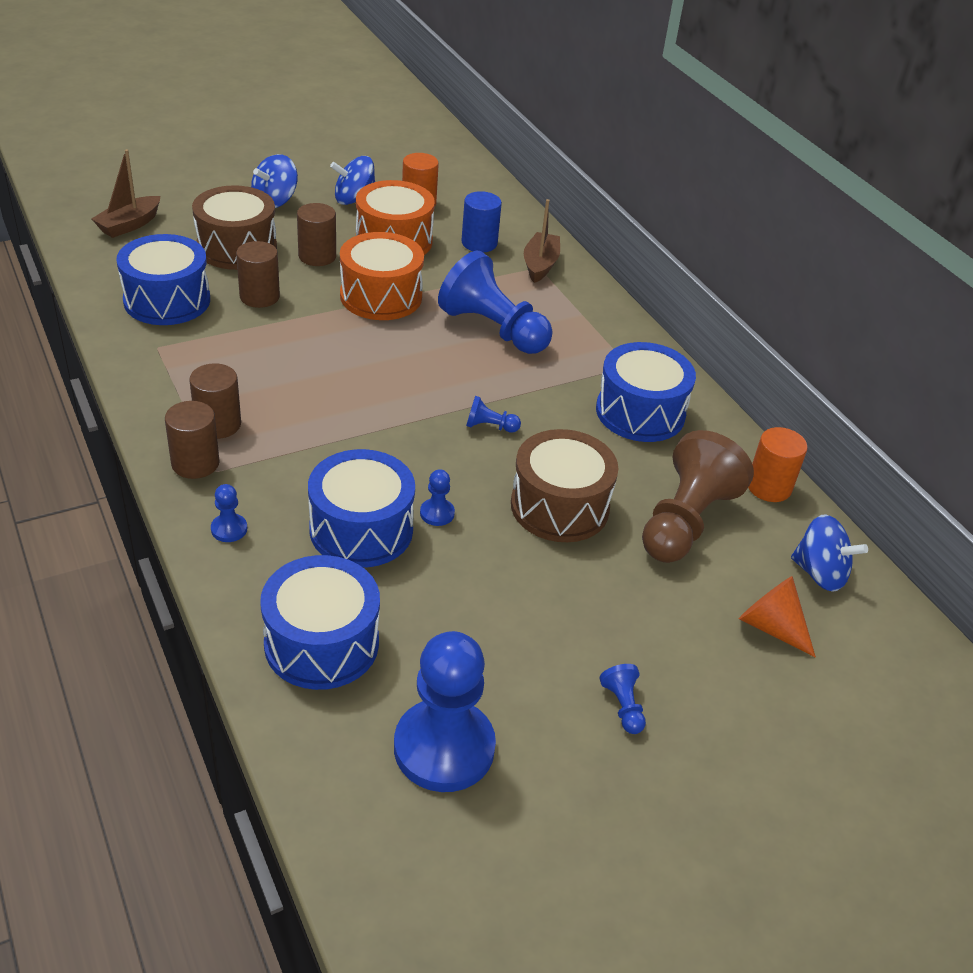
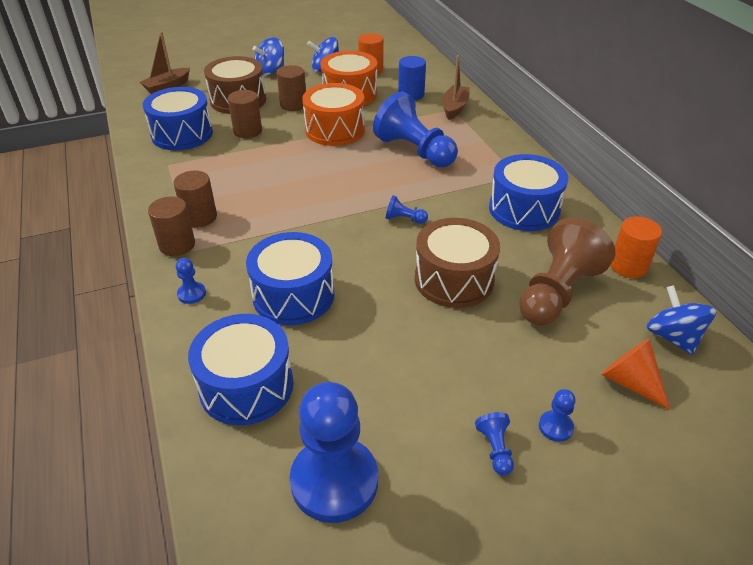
camera: 10 degrees right, 0 degrees up
blue pawn [420,469,455,526] -> blue pawn moved to [539,389,576,442]
blue spinning top [791,515,868,592] -> blue spinning top turned 150 degrees counterclockwise [646,285,717,355]

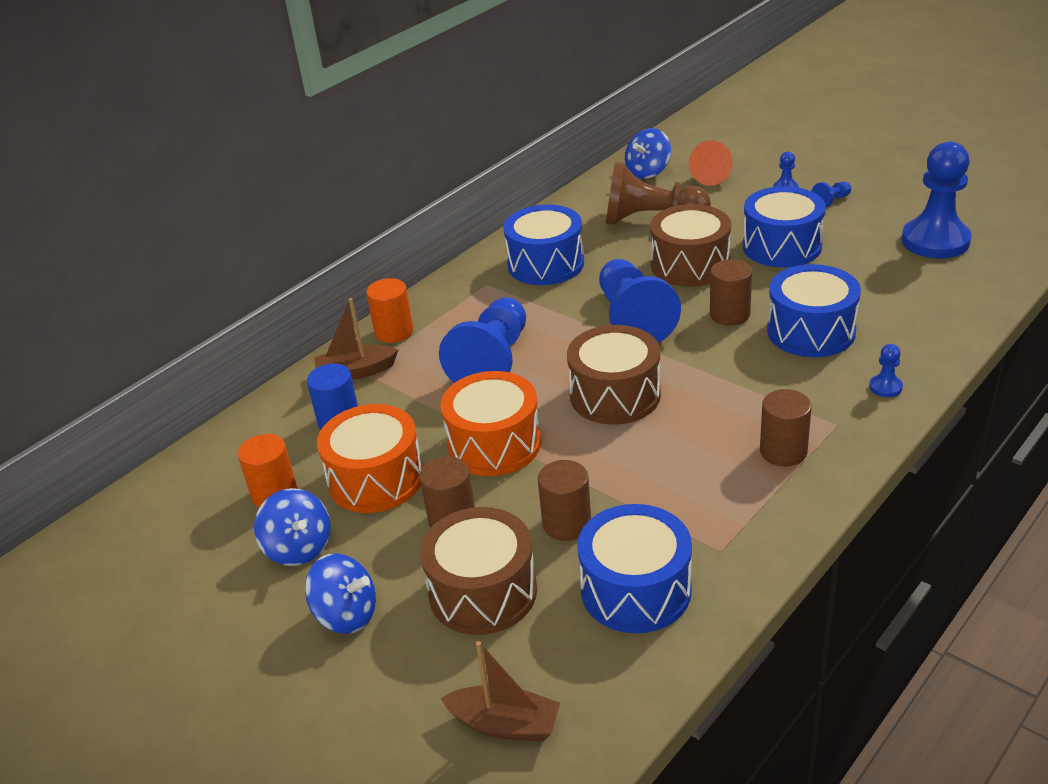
camera: 115 degrees left, 5 degrees down
brown cylinder [148,196,195,256] -> brown cylinder moved to [710,259,752,326]
blue drum [188,314,293,425] -> blue drum moved to [743,186,826,267]
blue pawn [386,195,428,224] -> blue pawn [599,259,681,343], size x2.42
orange cylinder [610,216,662,278] -> orange cylinder moved to [366,278,413,343]
none -> brown drum [567,325,661,425]

